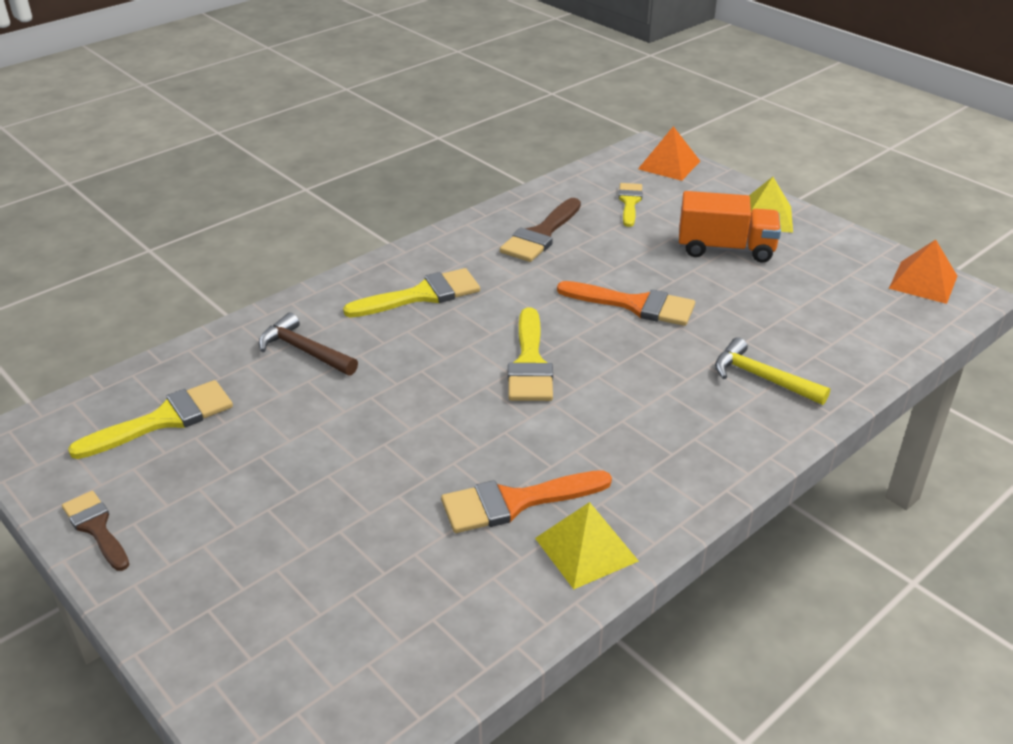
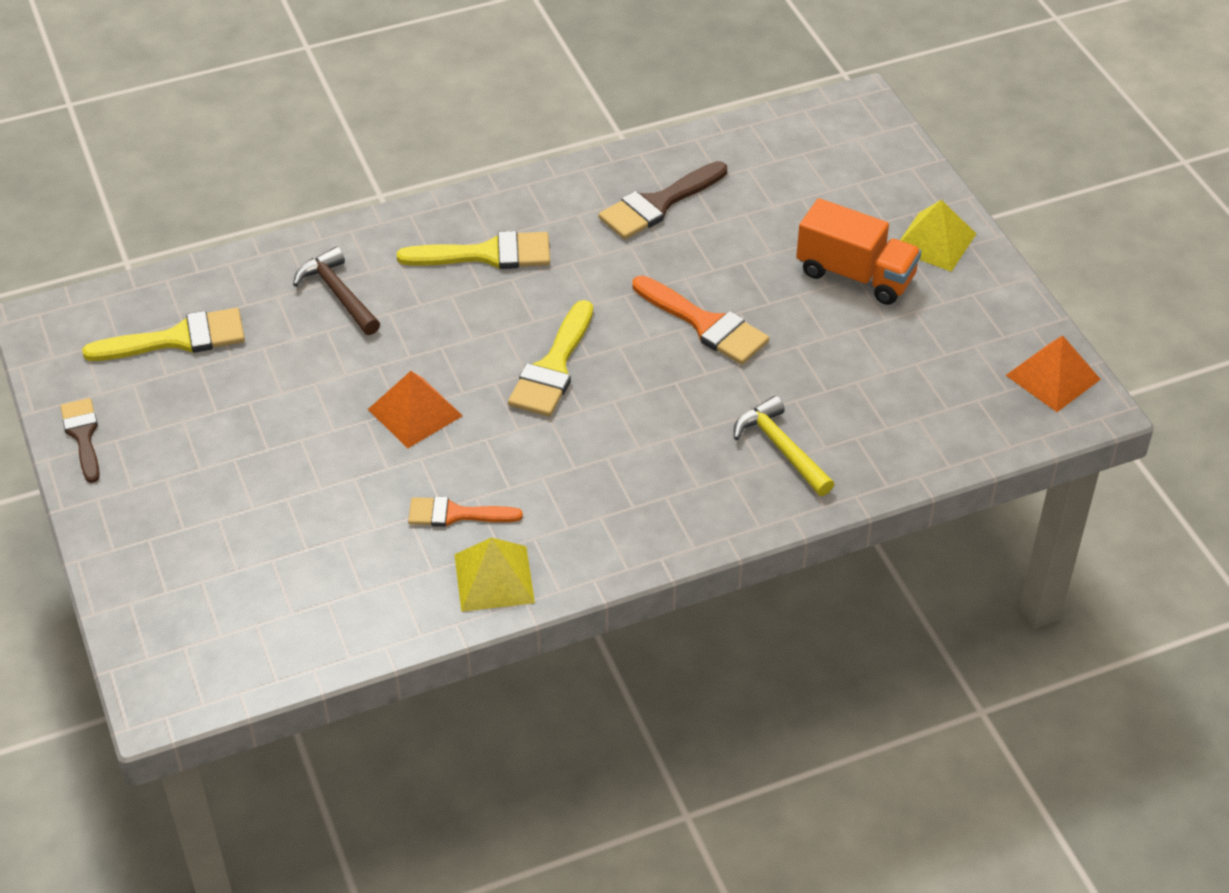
camera: 20 degrees right, 10 degrees up
orange brush [441,470,612,533] -> orange brush [408,496,523,527], size x0.66
yellow brush [618,183,643,227] -> none
orange pyramid [638,126,700,181] -> orange pyramid moved to [368,371,463,448]

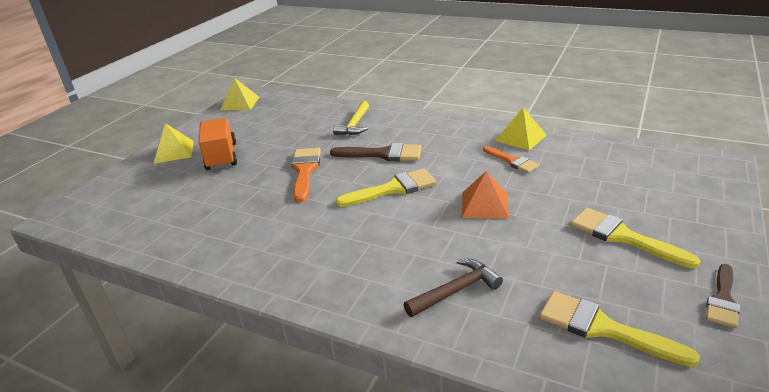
camera: 130 degrees left, 15 degrees down
brown hammer [293,247,380,335] -> brown hammer turned 135 degrees counterclockwise [404,259,503,317]
yellow brush [397,231,550,269] -> yellow brush moved to [570,208,700,269]
brown brush [598,161,727,239] -> brown brush moved to [330,143,422,161]
orange pyramid [1006,335,1101,412] -> yellow pyramid [220,78,259,111]

